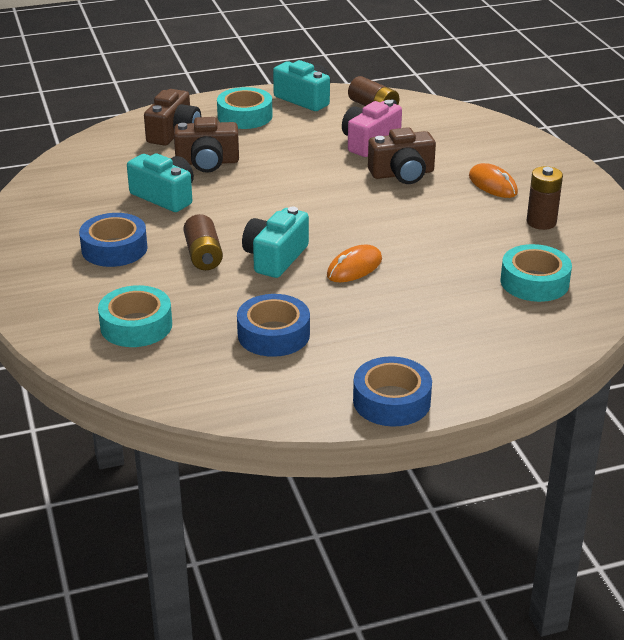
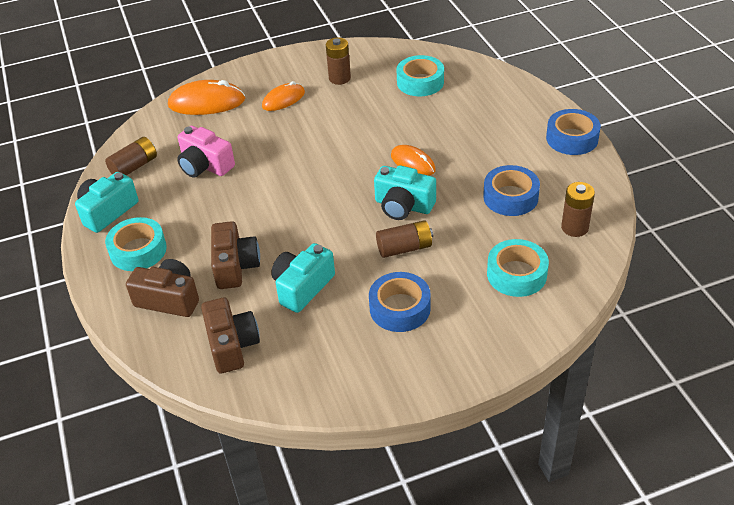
camera: 90 degrees left, 10 degrees up
brown camera [368,127,436,184] -> brown camera moved to [201,297,260,373]
none -> orange mouse [168,80,245,115]
none -> brown battery [561,182,595,237]

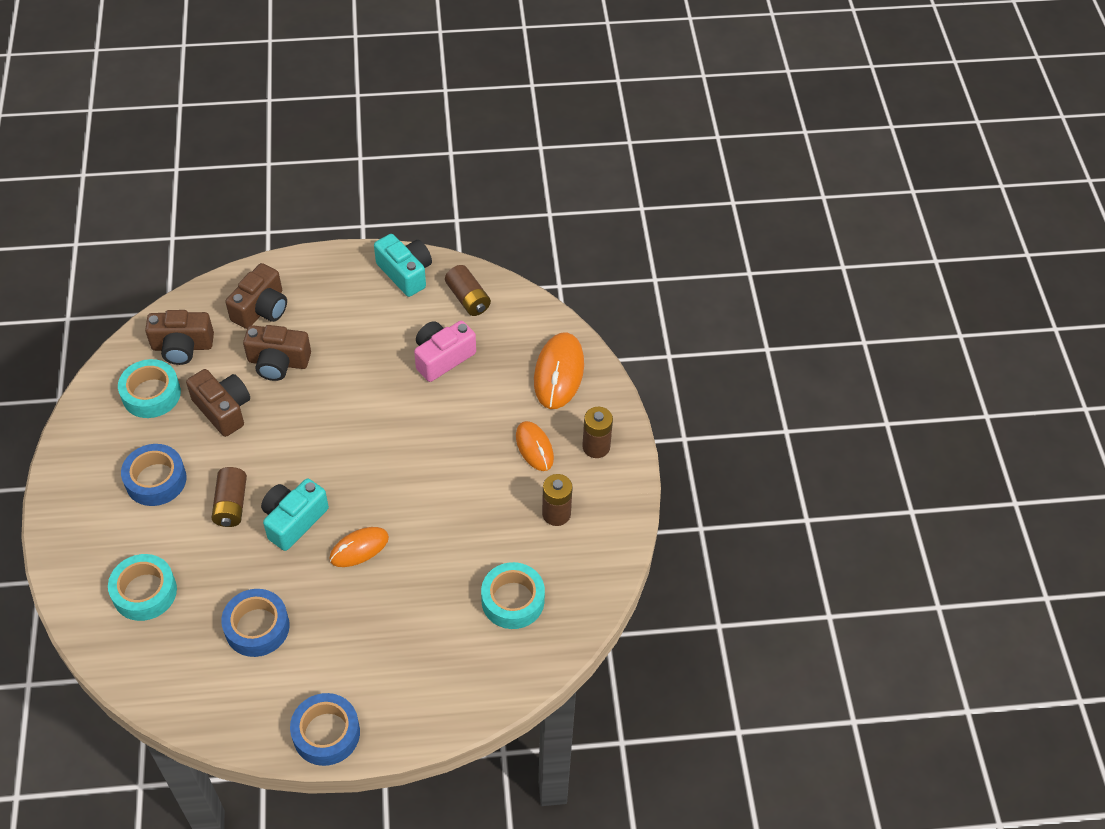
camera: 100 degrees right, 10 degrees up
turquoise tape [105,217,167,271] -> turquoise tape moved to [118,359,181,418]
turquoise camera [271,243,335,313] -> brown camera [186,369,250,437]
brown battery [561,182,595,237] -> brown battery moved to [582,407,613,458]

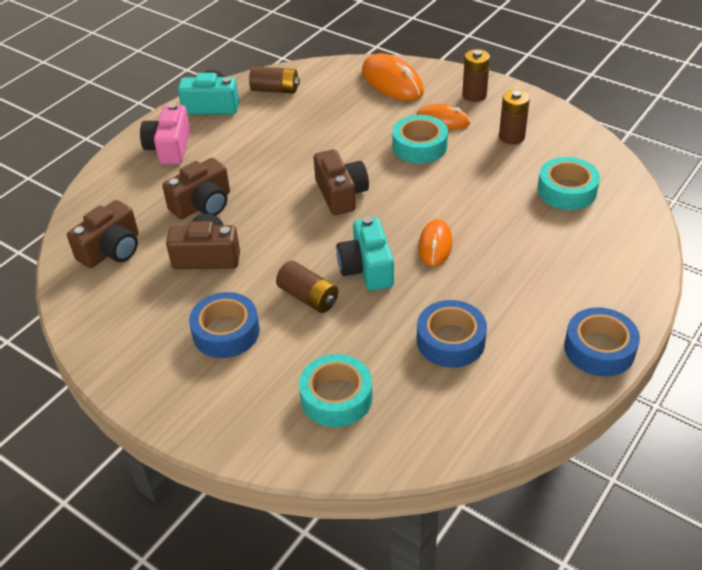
camera: 45 degrees left, 10 degrees down
turquoise tape [118,359,181,418] -> turquoise tape moved to [392,115,448,164]
brown camera [225,263,287,329] -> brown camera moved to [314,149,369,215]
pink camera [414,321,476,382] -> pink camera moved to [140,103,190,165]

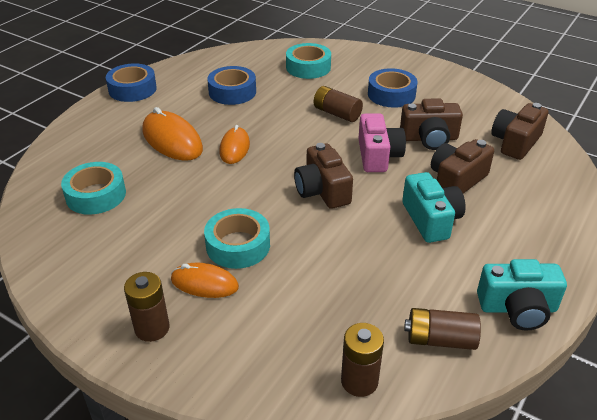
camera: 175 degrees right, 5 degrees down
pink camera [140,103,190,165] -> pink camera moved to [358,113,406,172]
turquoise camera [336,217,394,291] -> turquoise camera moved to [402,172,466,243]
orange mouse [362,53,424,101] -> orange mouse moved to [142,107,203,161]
brown battery [499,90,530,145] -> brown battery moved to [341,323,384,397]

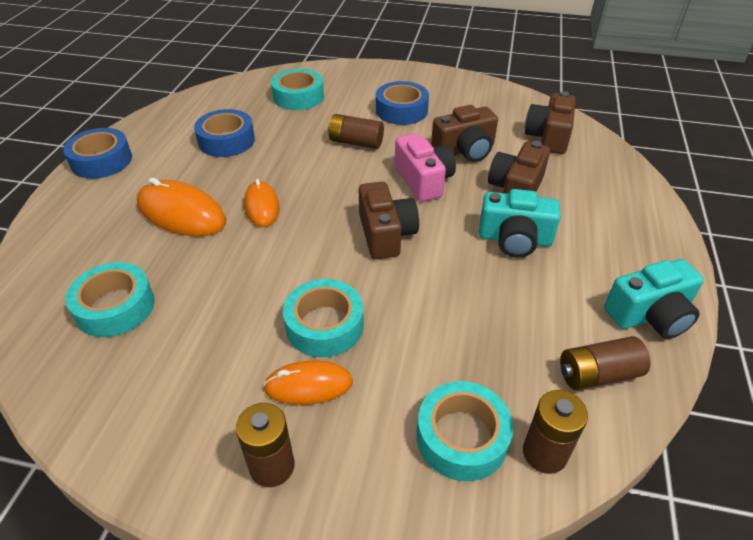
camera: 20 degrees left, 5 degrees up
brown camera [294,143,353,209] -> brown camera turned 150 degrees counterclockwise [359,182,419,259]
turquoise camera [402,172,466,243] -> turquoise camera turned 135 degrees clockwise [479,189,560,258]
none -> turquoise tape [417,381,513,481]

